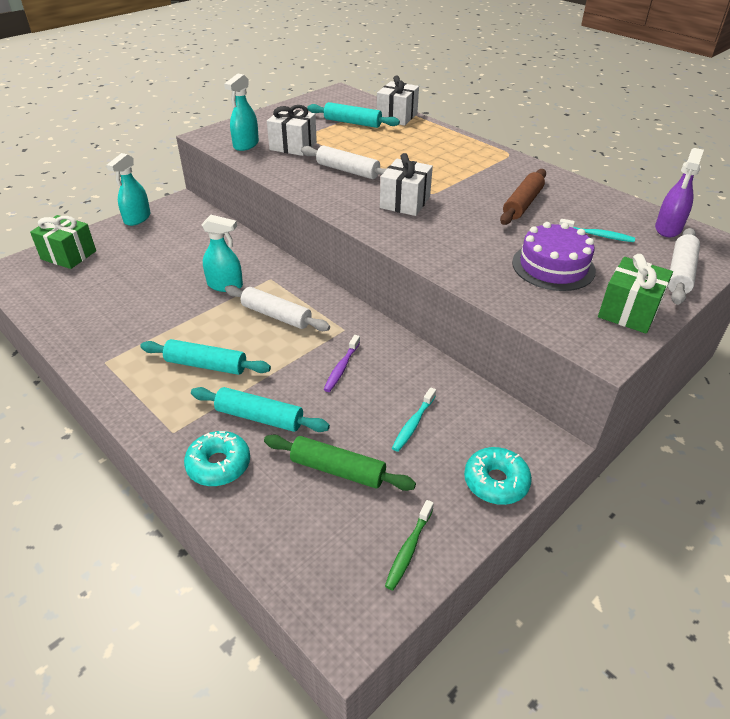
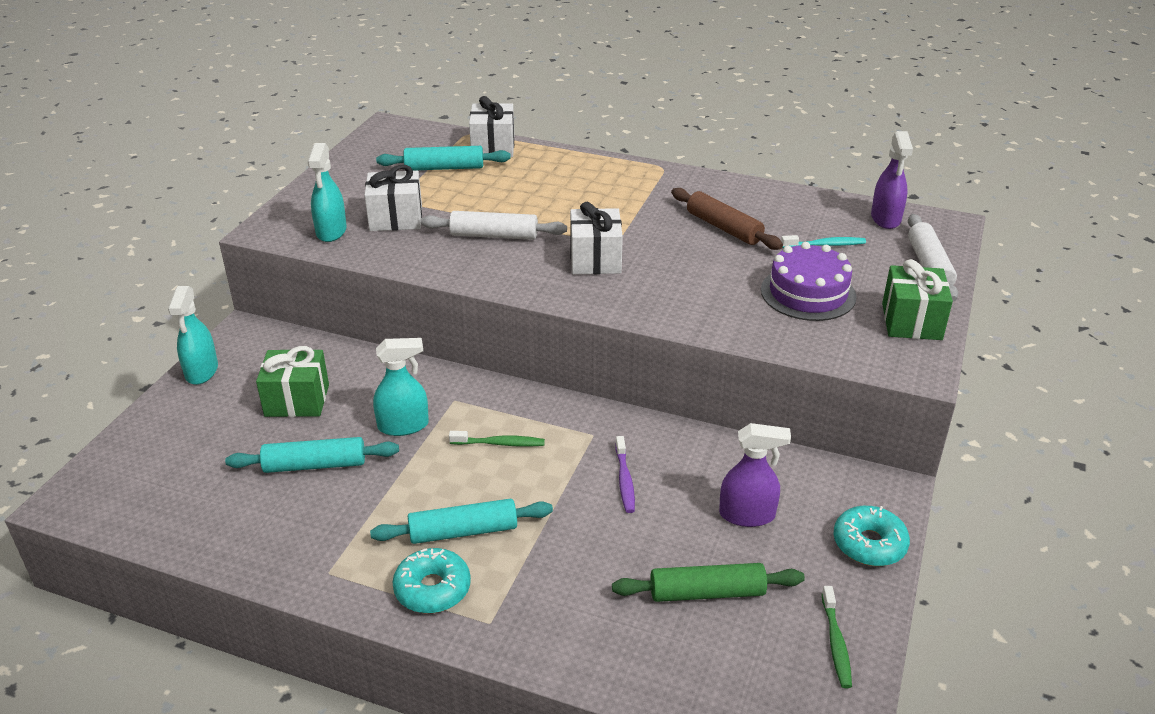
camera: 25 degrees left, 5 degrees down
green gift [30,215,96,269] -> green gift moved to [256,346,329,417]
turquoise donut [184,431,250,486] -> turquoise donut moved to [392,548,471,613]
turquoise rolling pin [191,387,330,432] -> turquoise rolling pin moved to [225,437,399,473]
white rolling pin [225,285,330,331] -> green toothbrush [449,431,545,447]
turquoise toothbrush [392,387,436,452] -> purple spray bottle [719,423,791,527]
brown rolling pin [500,169,546,225] -> brown rolling pin turned 45 degrees counterclockwise [671,188,783,250]

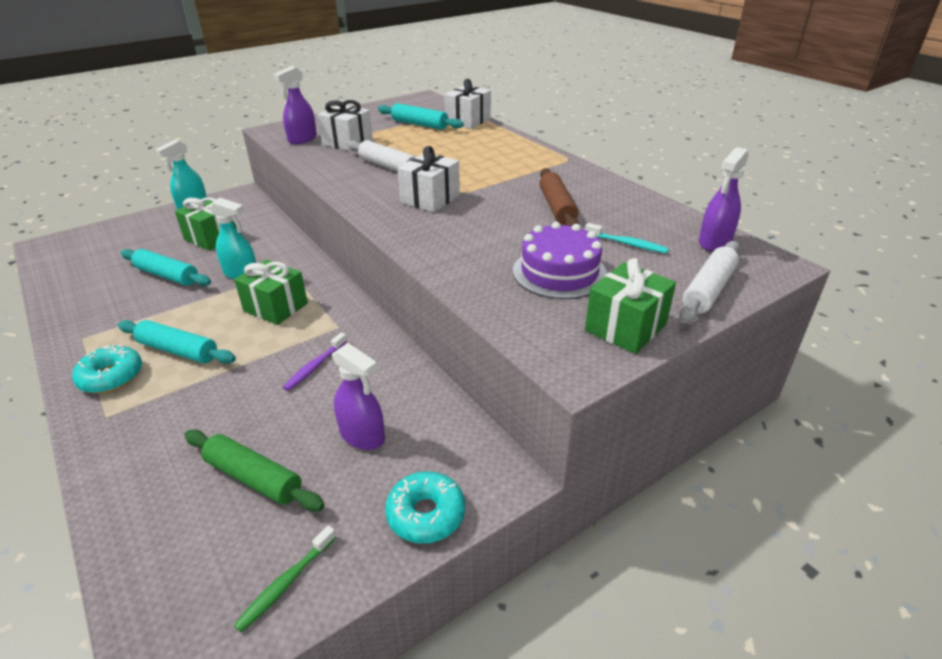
camera: 35 degrees right, 0 degrees up
turquoise spray bottle [308,143,347,242] -> purple spray bottle [273,66,317,144]
green toothbrush [449,431,545,447] -> green gift [234,260,308,325]

